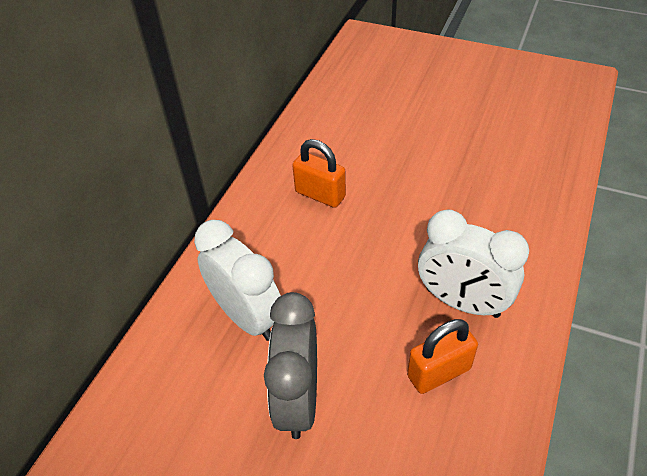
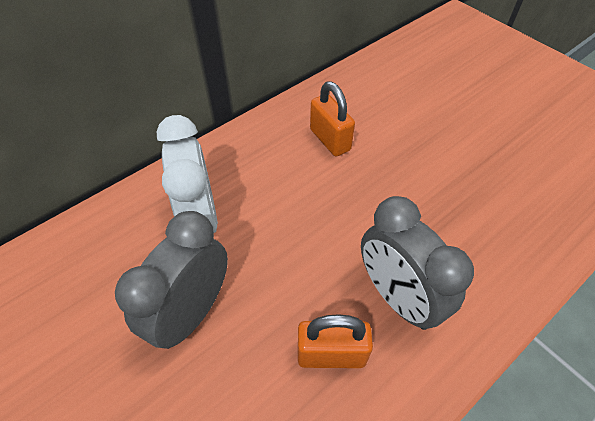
camera: 25 degrees right, 5 degrees up
white clock [418,210,529,318] -> grey clock [361,196,474,330]

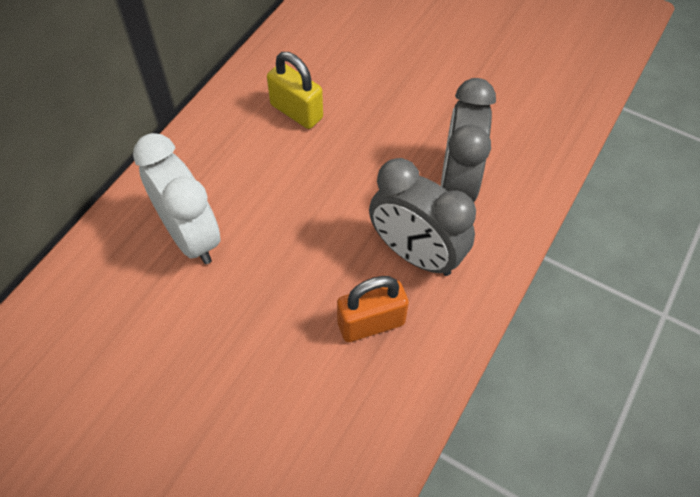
camera: 20 degrees left, 5 degrees up
grey clock [115,211,228,349] -> grey clock moved to [441,78,496,202]
orange padlock [310,81,355,156] -> yellow padlock [267,52,323,129]

